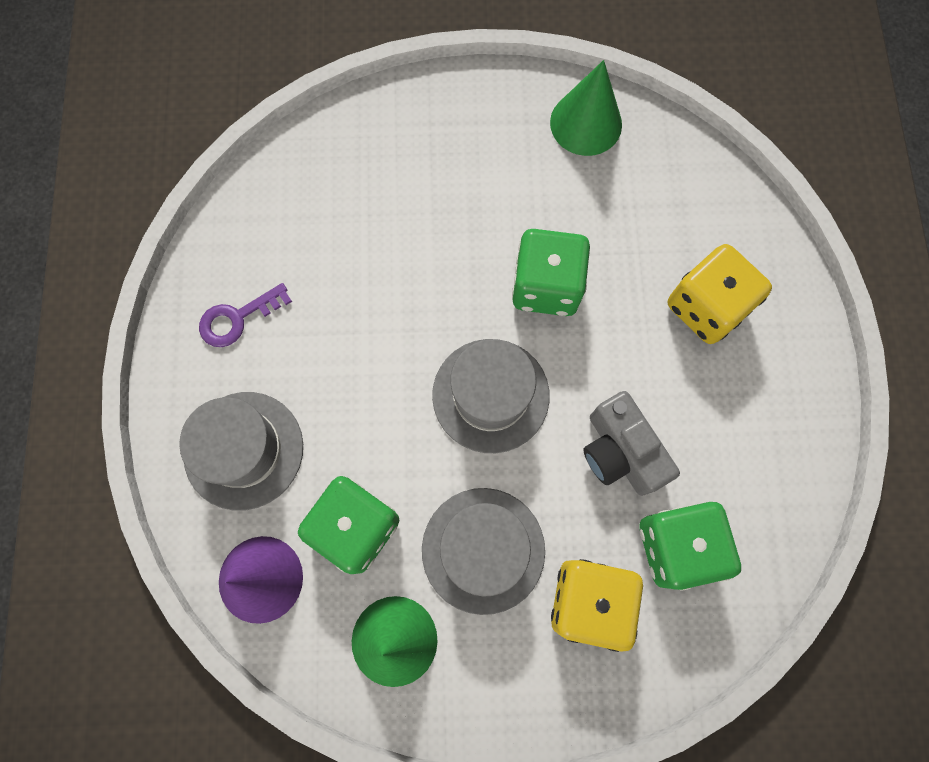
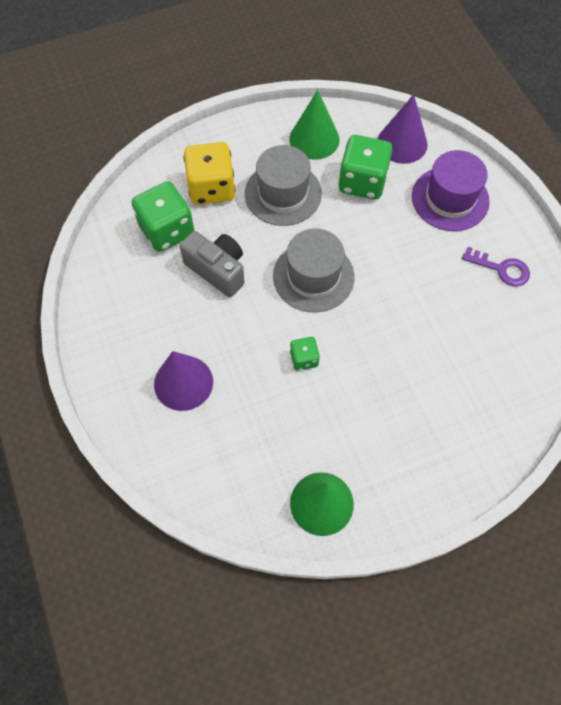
camera: 160 degrees right, 10 degrees down
grey hat [179,392,303,511] -> purple hat [412,150,490,231]
purple key [199,283,292,347] -> purple key turned 75 degrees clockwise [462,247,530,286]
green dice [512,229,590,316] -> green dice [290,337,320,371], size x0.51
yellow dice [668,244,772,344] -> purple cone [154,351,213,411]

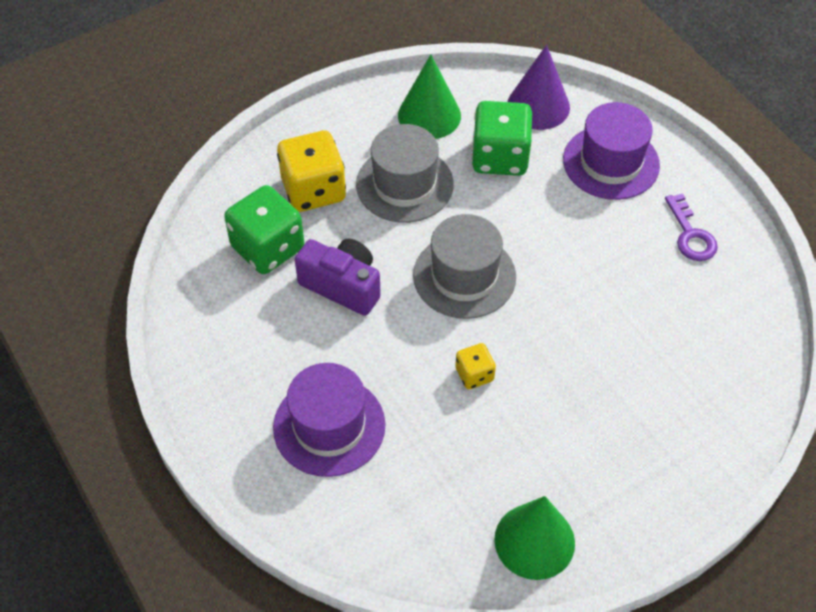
camera: 10 degrees left, 10 degrees down
purple cone [154,351,213,411] -> purple hat [273,363,386,477]
grey camera [179,231,245,297] -> purple camera [295,239,381,316]
green dice [290,337,320,371] -> yellow dice [455,343,496,389]
purple key [462,247,530,286] -> purple key turned 60 degrees clockwise [665,193,718,261]

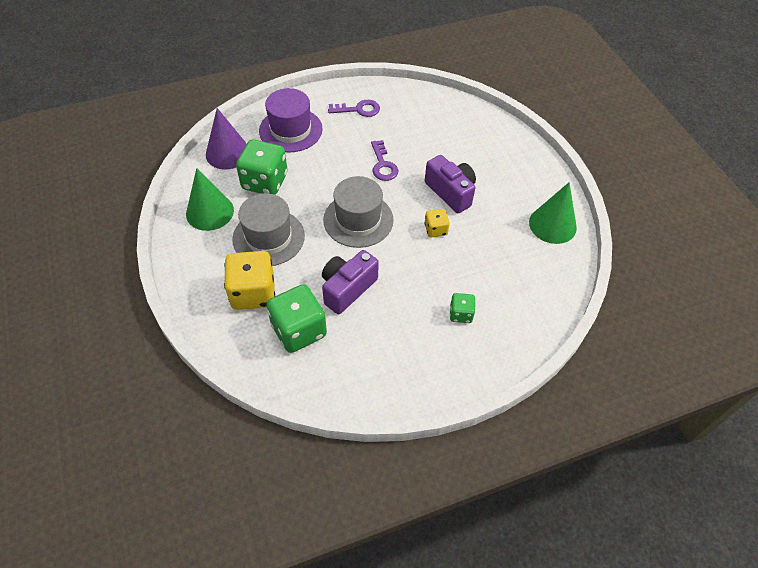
camera: 80 degrees left, 0 degrees up
purple hat [273,363,386,477] -> green dice [450,293,475,323]
none -> purple key [371,140,398,181]
none -> purple camera [425,155,476,213]

